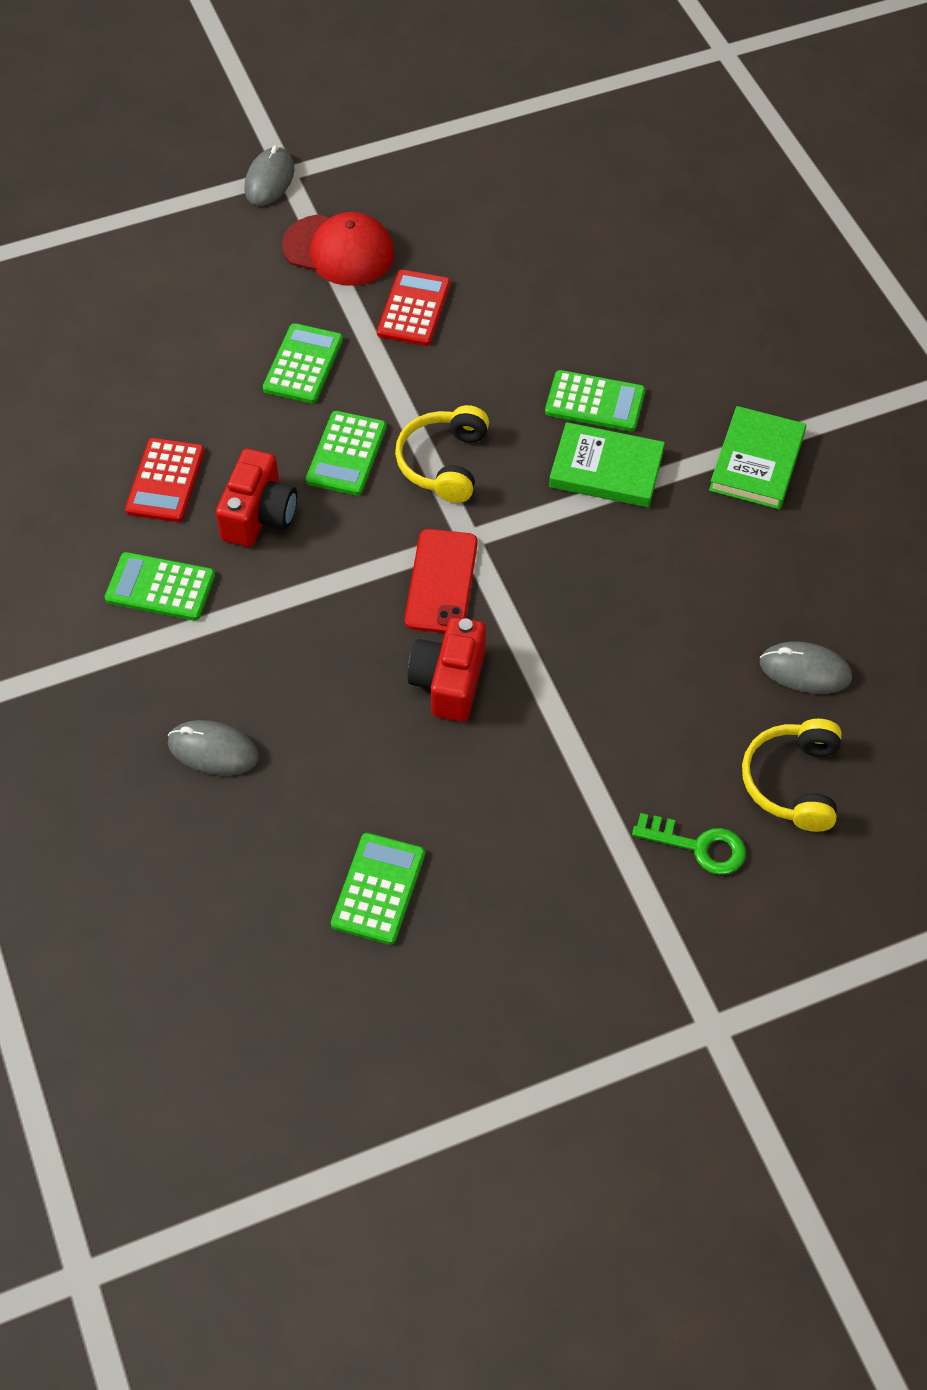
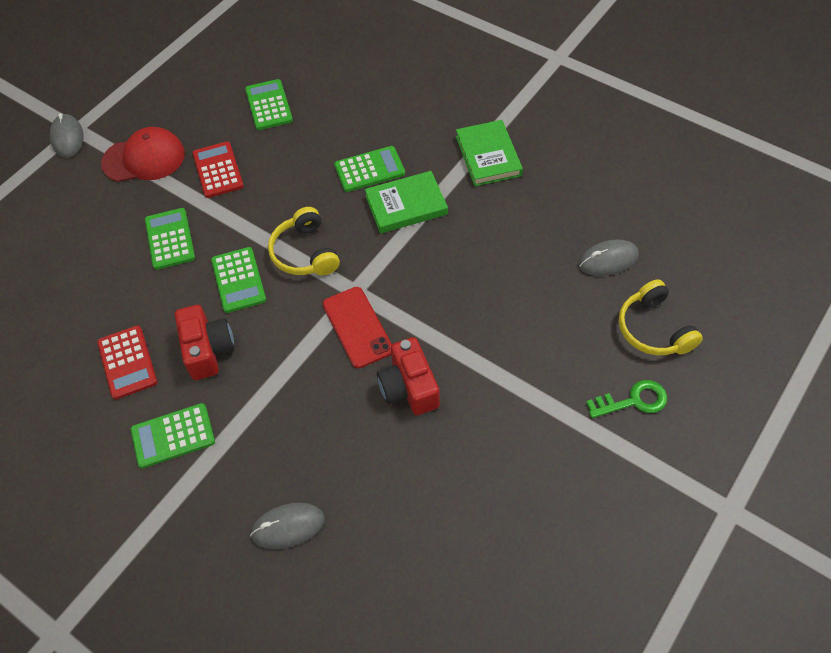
camera: 30 degrees left, 0 degrees up
green calculator [331,833,425,945] -> green calculator moved to [245,79,293,130]

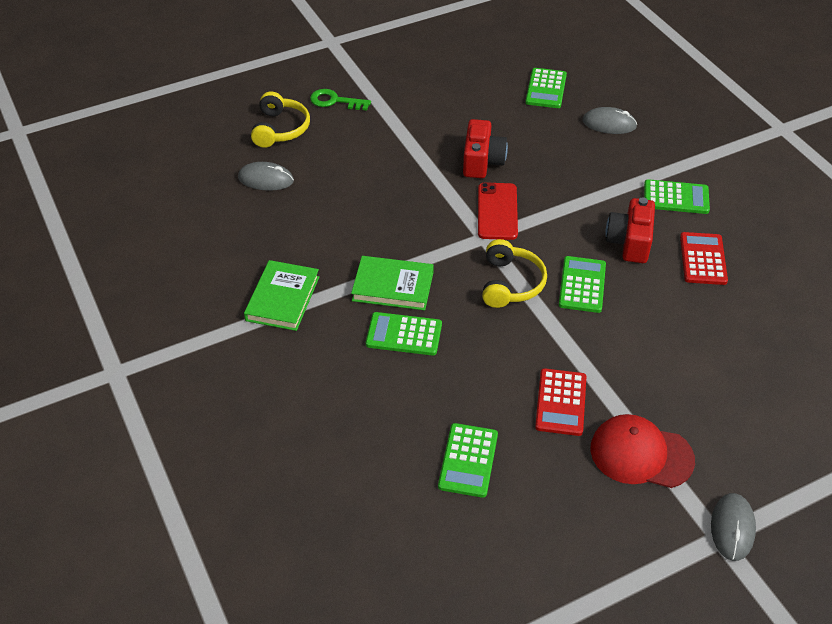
camera: 155 degrees left, 10 degrees down
green calculator [145,208,195,270] -> green calculator moved to [525,68,567,108]

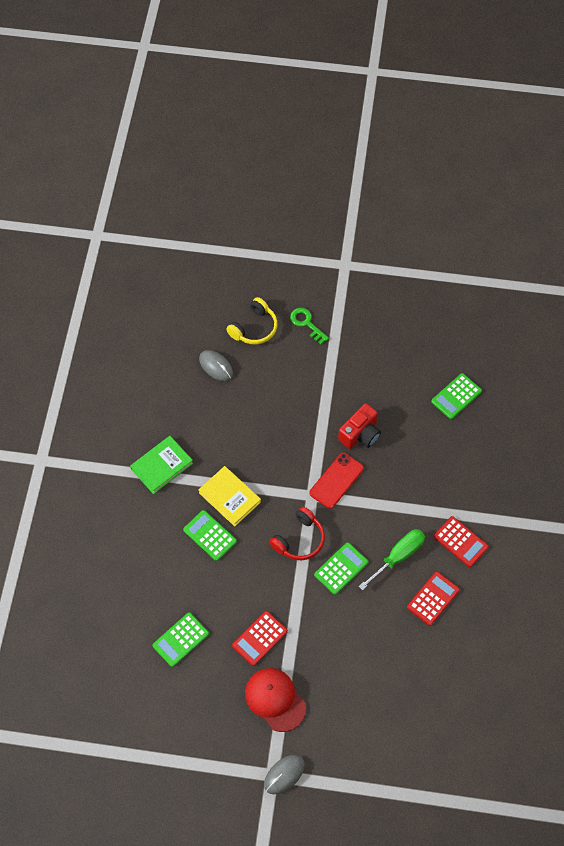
camera: 35 degrees right, 15 degrees up
green book [351,256,434,310] -> yellow book [198,466,261,527]
yellow headphones [482,239,547,308] -> red headphones [269,507,325,560]
grey mouse [582,107,637,134] -> none
red camera [605,197,655,263] -> green screwdriver [359,529,425,590]
green calculator [644,179,710,214] -> red calculator [433,516,489,567]

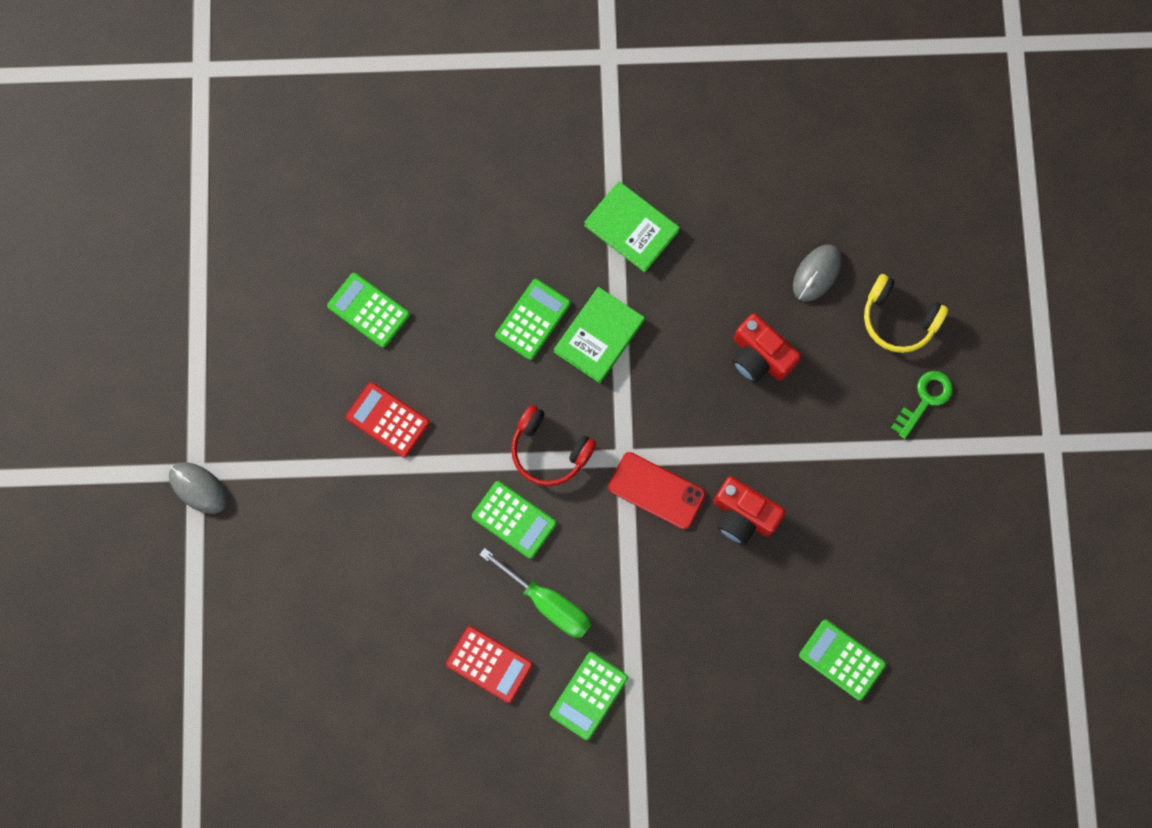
camera: 80 degrees right, 15 degrees up
yellow book [198,466,261,527] -> green book [554,287,645,383]
red cap [245,668,306,732] -> none
red calculator [433,516,489,567] -> green calculator [550,652,628,740]
none -> red camera [732,313,801,383]

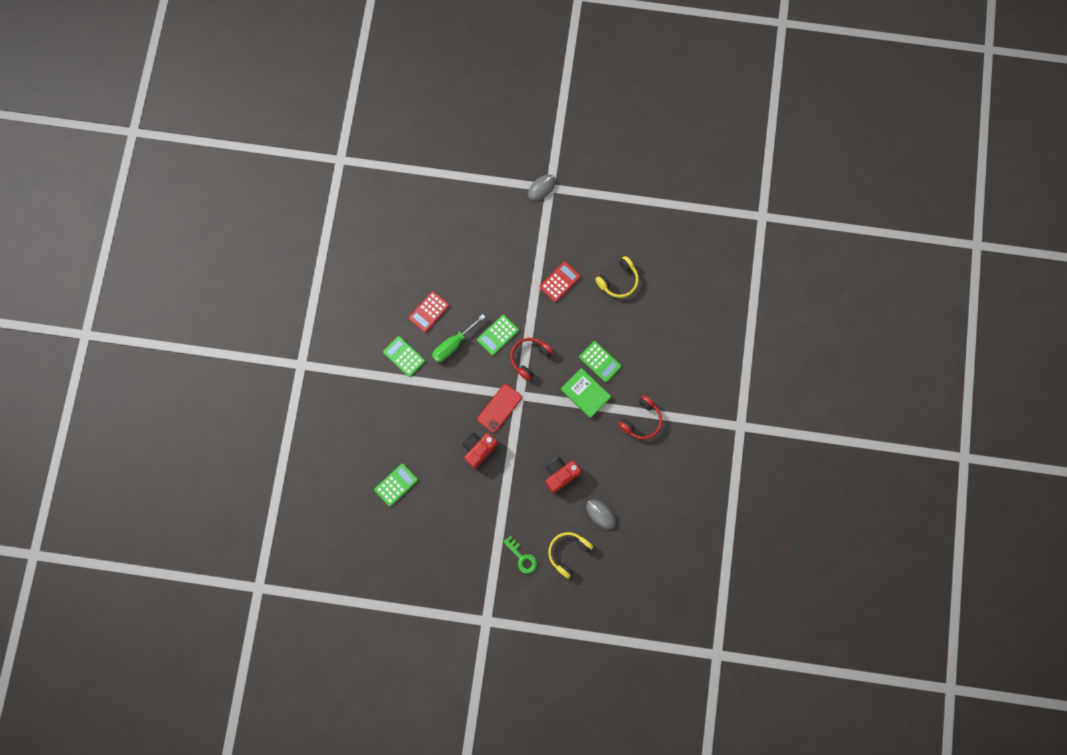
camera: 100 degrees right, 0 degrees up
green calculator [327,273,410,348] -> yellow headphones [595,256,639,298]
green book [584,181,680,273] -> red headphones [618,395,662,439]

